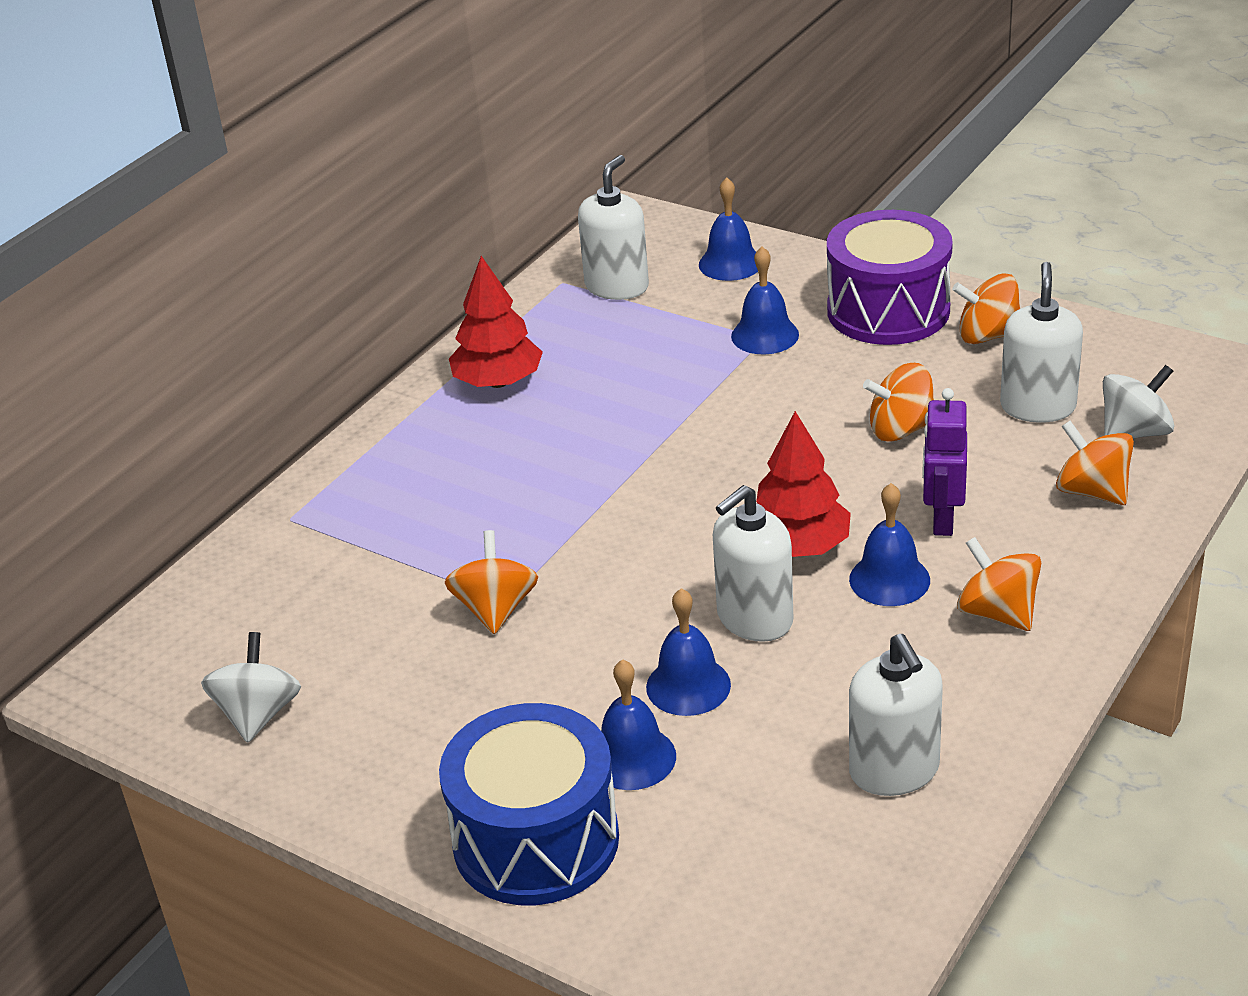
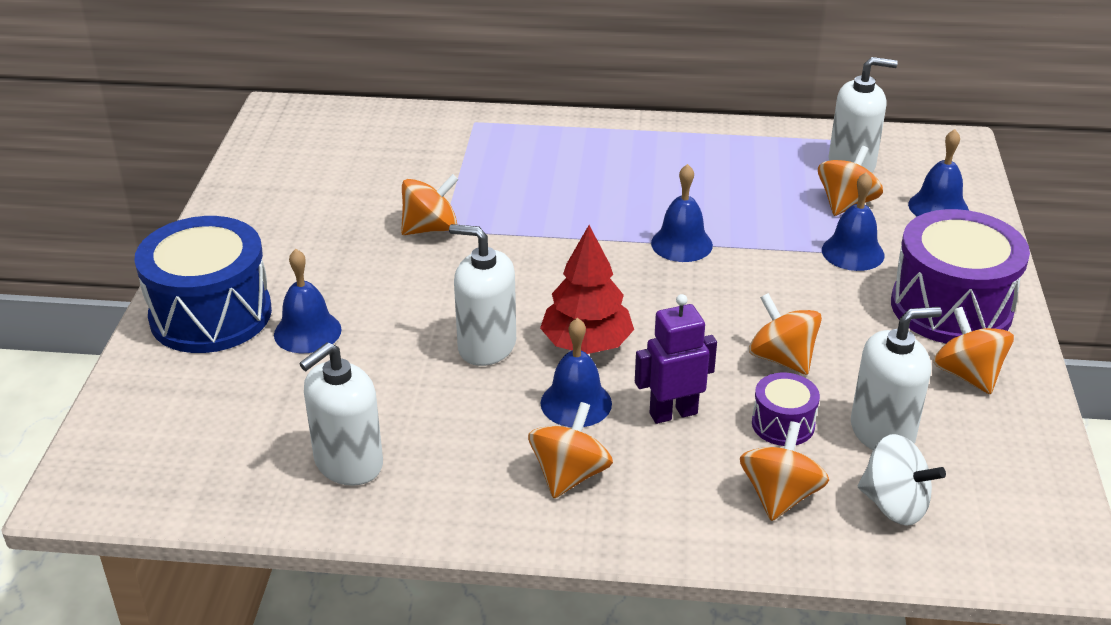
camera: 60 degrees right, 0 degrees up
white spinning top [201,632,301,743] -> none
red tree [449,256,543,388] -> none
blue bell [646,588,731,716] -> blue bell moved to [651,164,713,262]
none -> purple drum [752,373,820,446]
none -> orange spinning top [818,146,883,216]

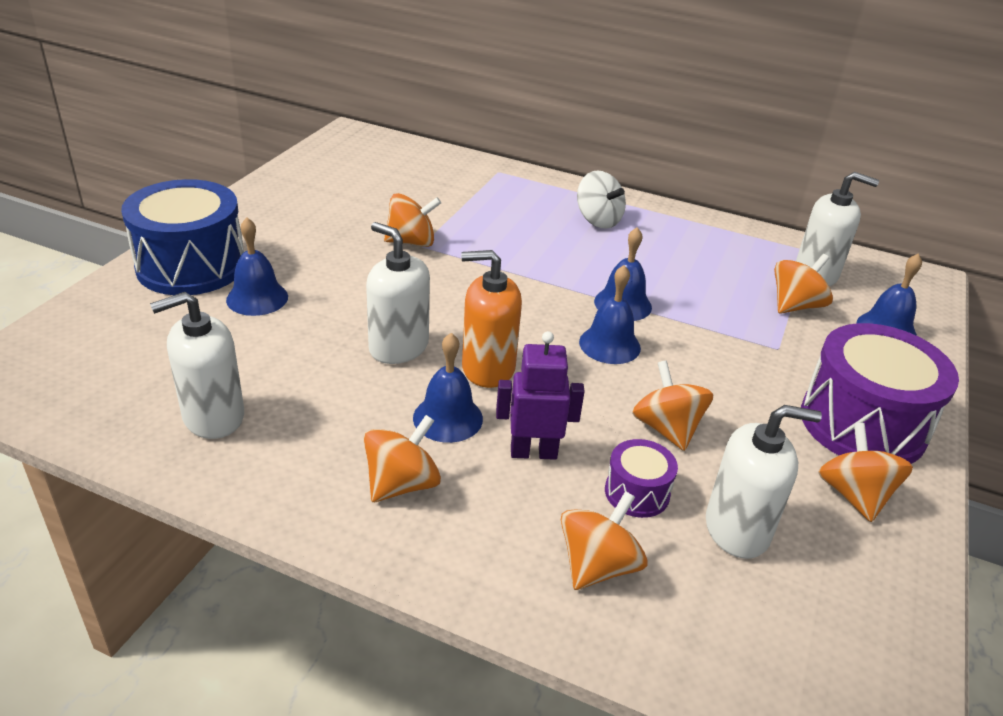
camera: 15 degrees right, 0 degrees up
red tree [540,225,634,354] -> orange soap dispenser [461,250,522,388]
blue bell [822,172,885,271] -> blue bell moved to [579,265,641,364]
white spinning top [858,434,946,526] -> white spinning top moved to [577,170,626,229]

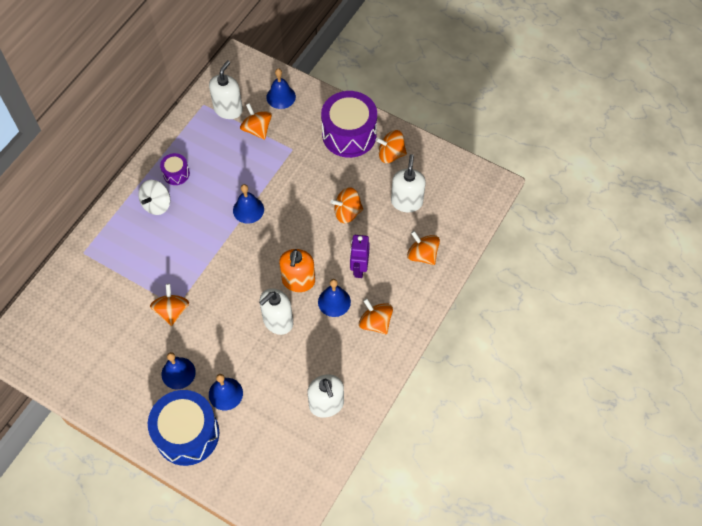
camera: 80 degrees left, 25 degrees up
white spinning top [577,170,626,229] -> white spinning top turned 150 degrees clockwise [138,180,170,215]
blue bell [579,265,641,364] -> blue bell moved to [162,352,196,389]
purple drum [605,439,678,518] -> purple drum moved to [160,153,190,185]

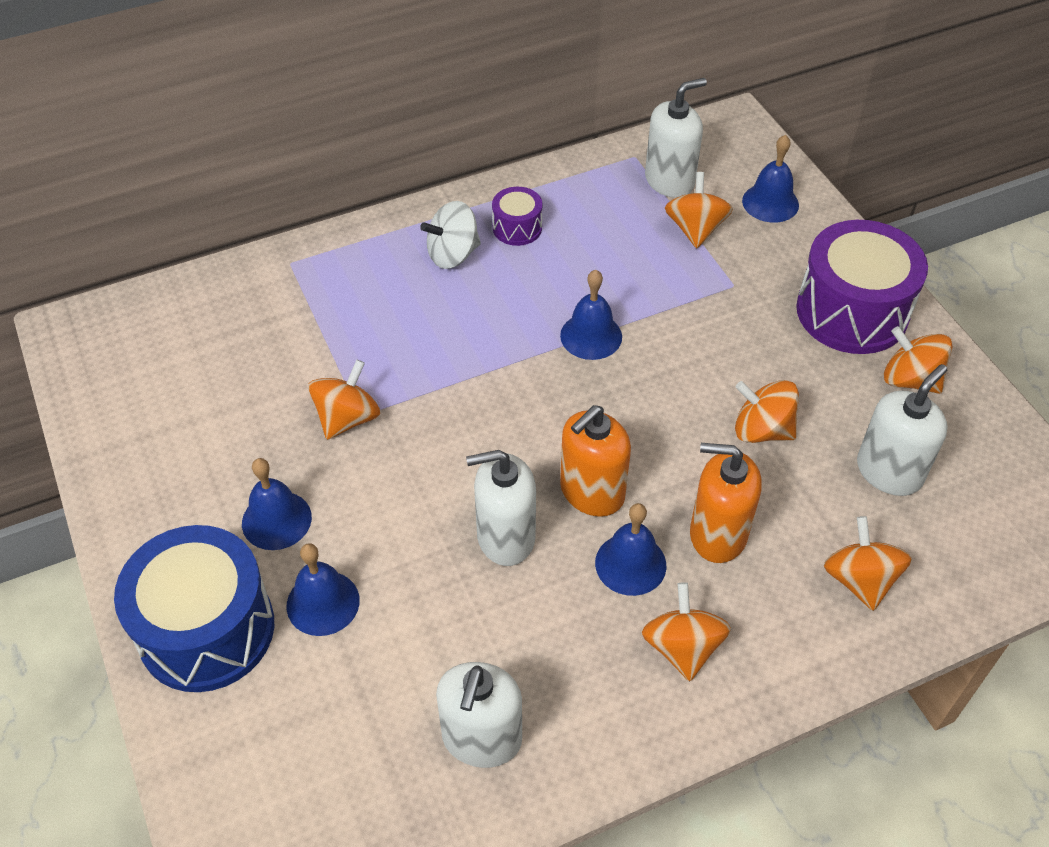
camera: 35 degrees right, 10 degrees down
purple robot [350,235,370,278] -> orange soap dispenser [690,443,762,563]

